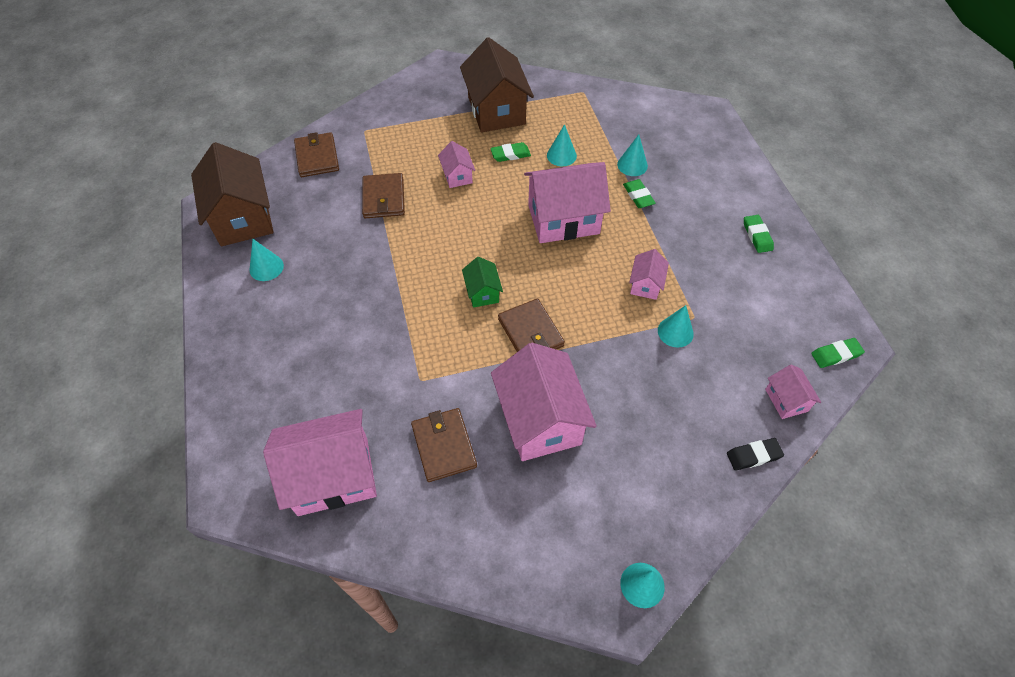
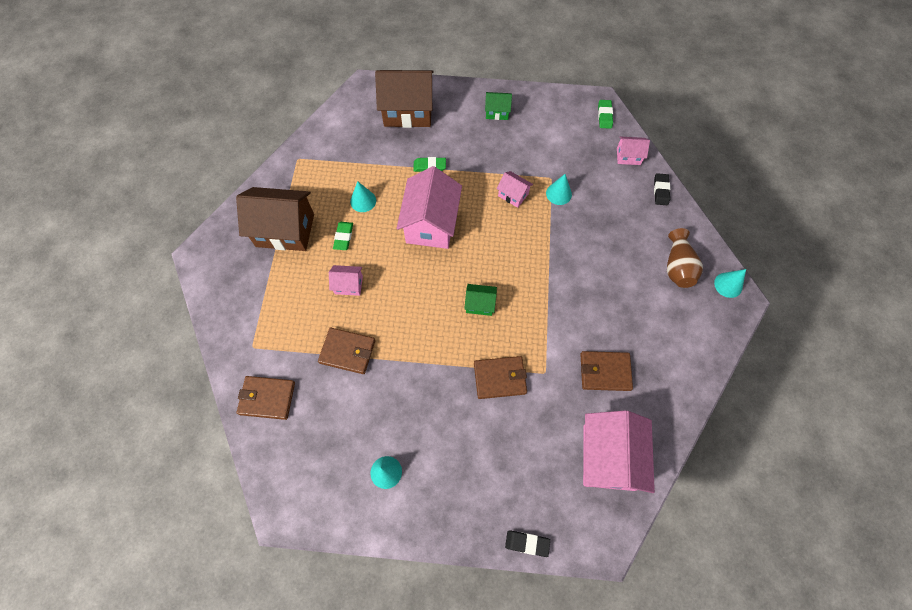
camera: 70 degrees left, 10 degrees up
brown house [191,142,274,246] -> brown house moved to [375,70,434,128]
pink house [491,343,597,461] -> none
brown wallet [498,298,565,352] -> brown wallet moved to [474,356,527,399]
turquoise cone [617,135,648,176] -> none
green eraser [744,215,774,253] -> green house [485,92,512,120]
none -> black eraser [505,530,550,557]
none -> brown vase [667,228,703,288]

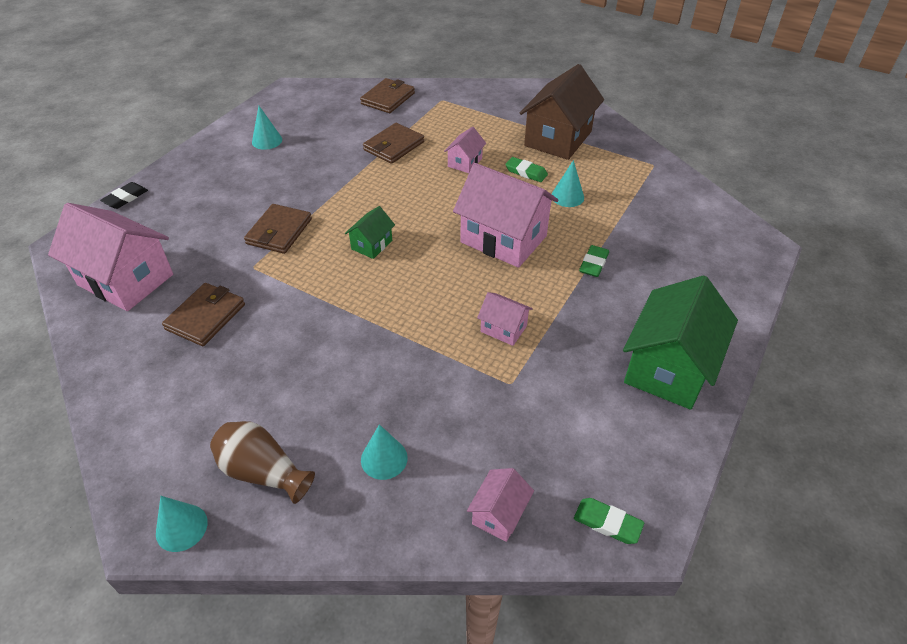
camera: 115 degrees right, 20 degrees down
brown house [375,70,434,128] -> none
green house [485,92,512,120] -> green house [623,275,738,410], size x2.08
pink house [496,171,533,208] -> pink house turned 60 degrees clockwise [477,292,533,346]
turquoise cone [546,174,572,205] -> turquoise cone moved to [361,424,408,480]
black eraser [654,173,670,205] -> none

